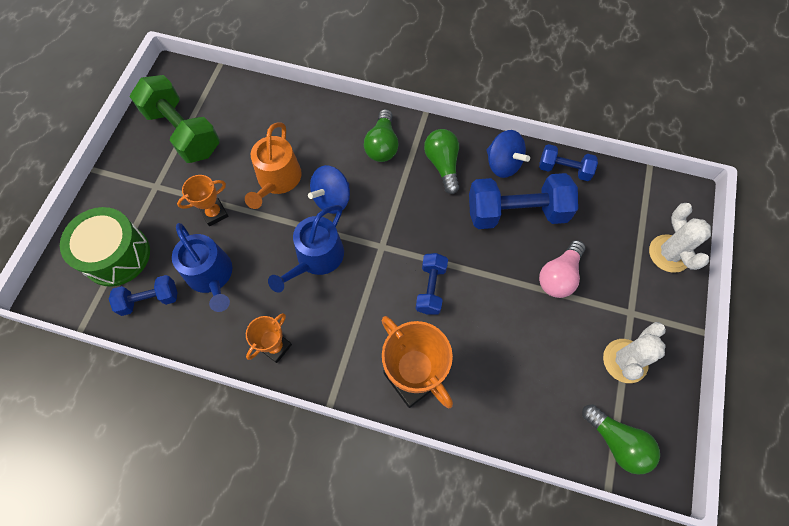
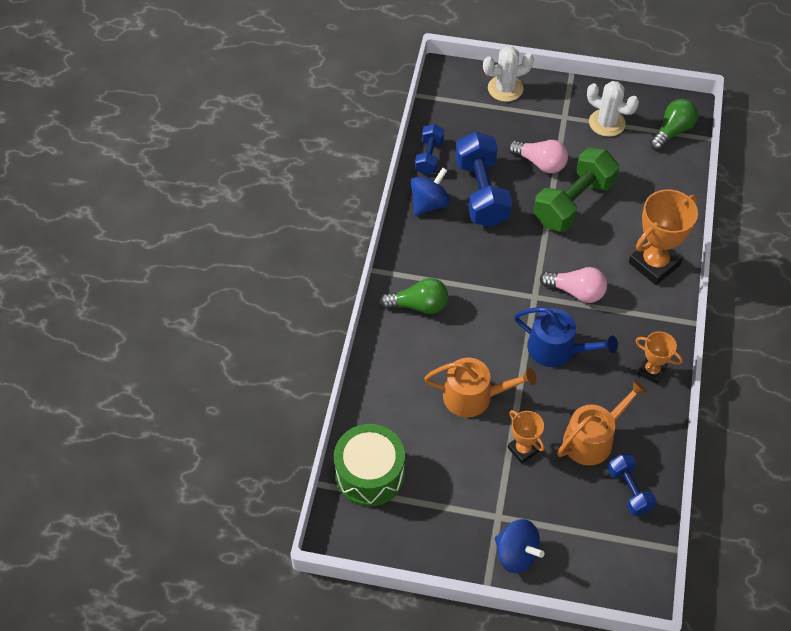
camera: 95 degrees left, 10 degrees down
green drum [60,207,150,287] -> green drum moved to [334,424,405,506]
green dumbbell [130,75,220,163] -> green dumbbell moved to [534,147,619,232]
blue watering can [172,223,232,312] -> orange watering can [557,380,648,465]
blue spinning top [308,165,350,214] -> blue spinning top moved to [495,519,544,573]
blue dumbbell [416,253,448,315] -> none
green light bulb [424,129,459,194] -> none
none -> pink light bulb [540,267,607,303]

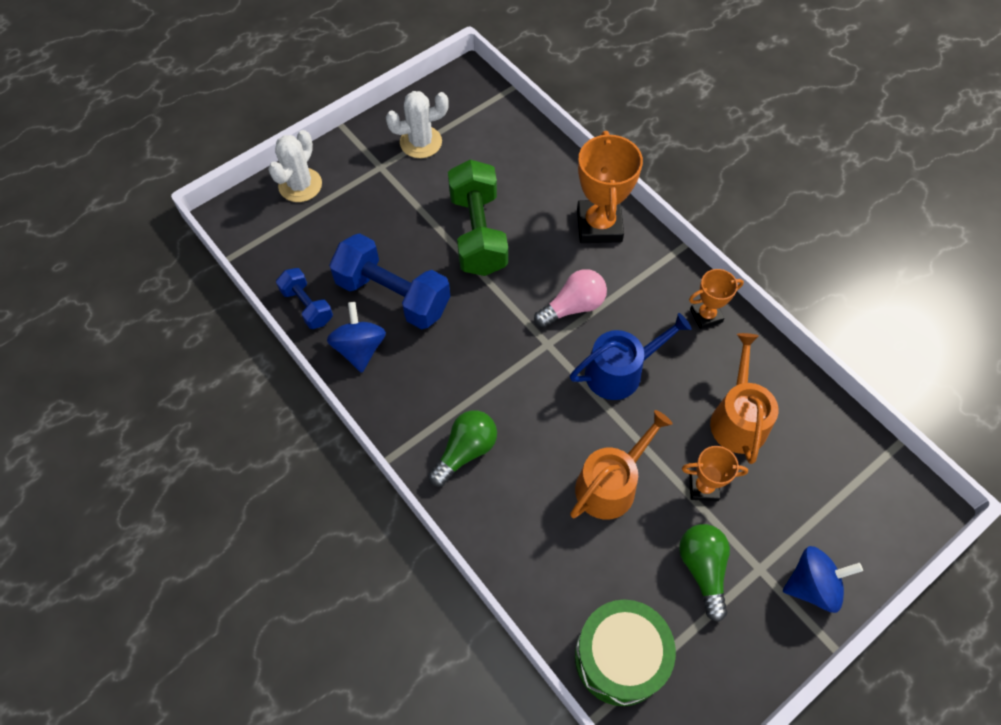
camera: 50 degrees left, 5 degrees up
pink light bulb [508,140,568,173] -> none
blue dumbbell [608,453,656,516] -> none
green light bulb [650,99,698,150] -> green light bulb moved to [679,524,730,622]

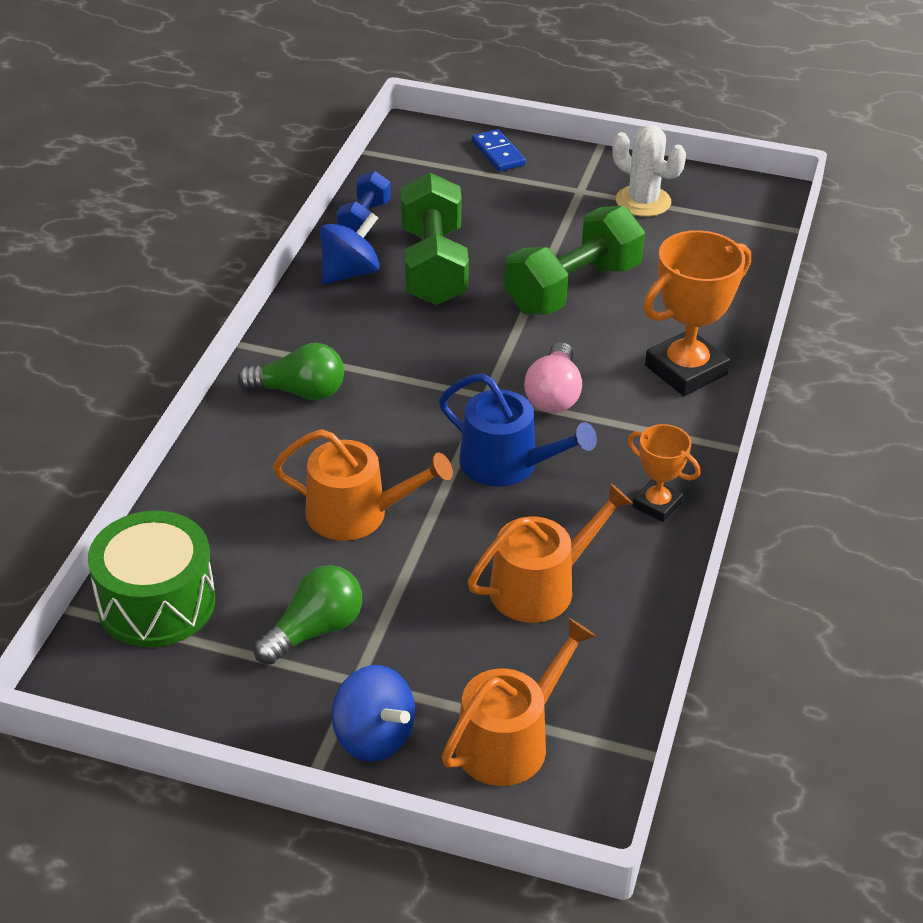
camera: 55 degrees right, 20 degrees down
white cactus [268,130,322,202] -> blue domino [472,129,526,172]
blue dumbbell [329,233,451,329] -> green dumbbell [400,172,469,305]
pink light bulb [534,269,607,328] -> pink light bulb turned 75 degrees clockwise [524,342,582,413]
orange trophy [682,446,748,501] -> none
none -> orange watering can [442,618,596,786]

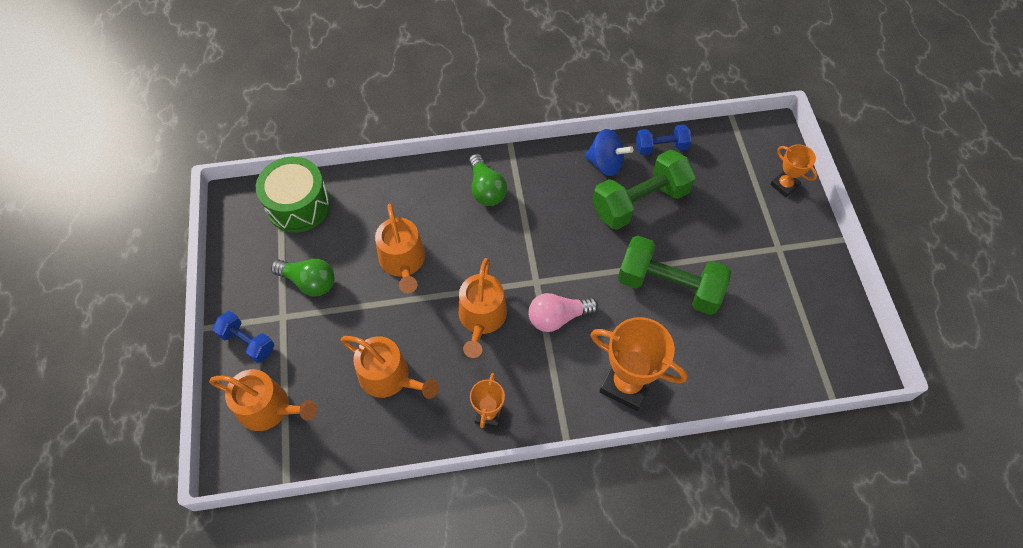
camera: 65 degrees right, 20 degrees up
blue spinning top [332,665,415,762] -> blue dumbbell [212,311,274,363]
blue watering can [439,374,597,487] -> orange watering can [459,258,507,358]
blue domino [472,129,526,172] -> orange trophy [770,144,817,197]
white cactus [613,125,686,217] -> none

